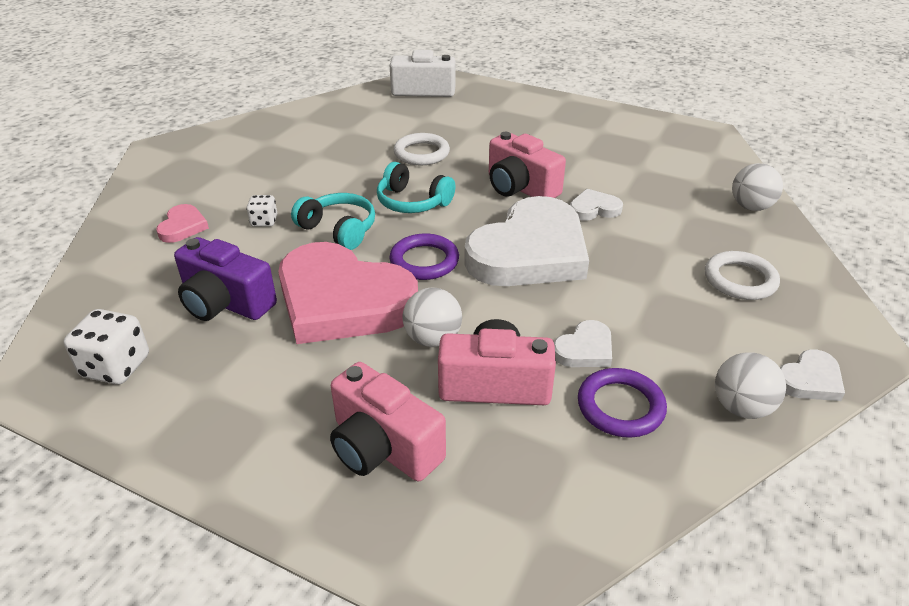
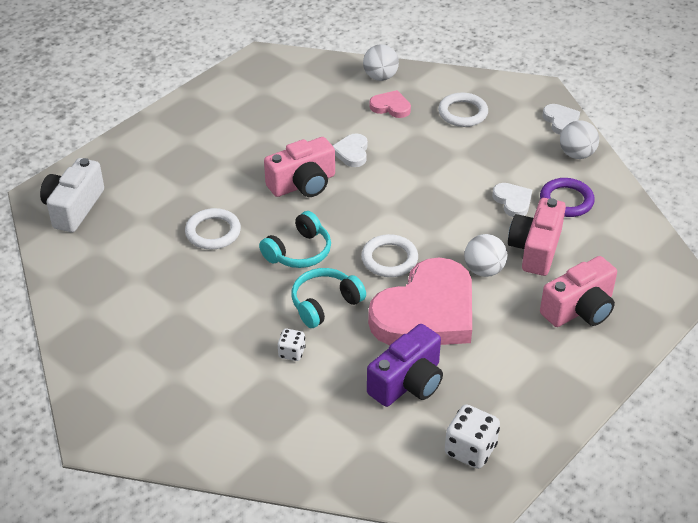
camera: 75 degrees left, 5 degrees up
pink heart [156,204,209,243] -> pink heart moved to [369,90,411,118]
purple ring [389,233,459,280] -> white ring [361,234,418,277]
white heart [464,196,589,286] -> none

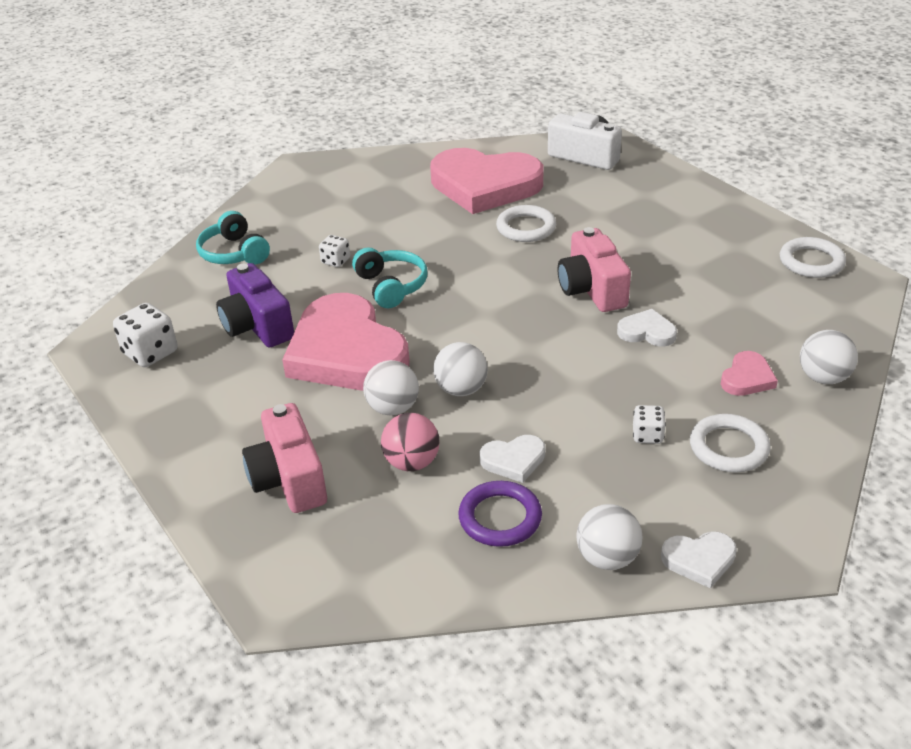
camera: 105 degrees right, 5 degrees down
turquoise headphones [259,211,331,268] -> turquoise headphones moved to [196,211,270,264]
white ring [361,234,418,277] -> white ring moved to [780,237,846,278]
pink camera [508,198,566,276] -> pink ball [381,413,440,471]
none -> pink heart [430,148,543,214]
none -> white ball [433,342,488,396]
none -> white dice [633,405,666,444]

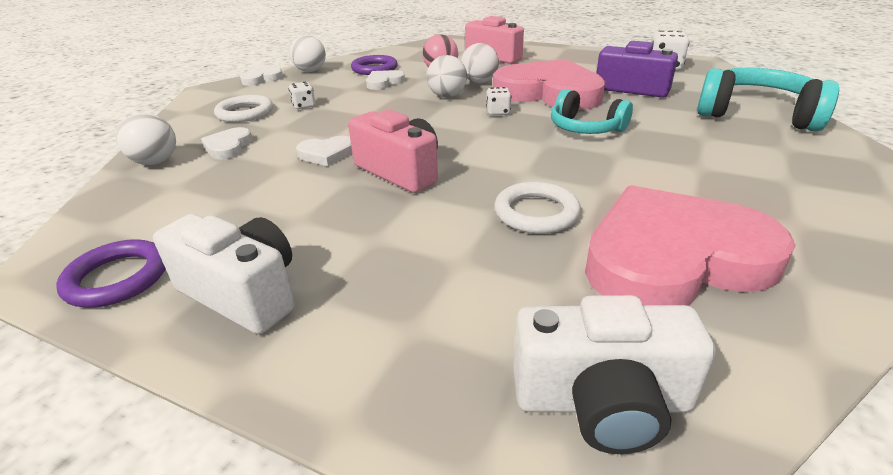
camera: 150 degrees right, 5 degrees down
turquoise headphones [196,211,270,264] -> turquoise headphones [697,68,839,132], size x1.55
white dice [319,235,350,267] -> white dice moved to [486,87,511,115]
pink heart [721,351,778,396] -> white heart [201,127,253,160]
white ring [780,237,846,278] -> purple ring [56,239,166,308]
none -> white camera [153,214,295,334]

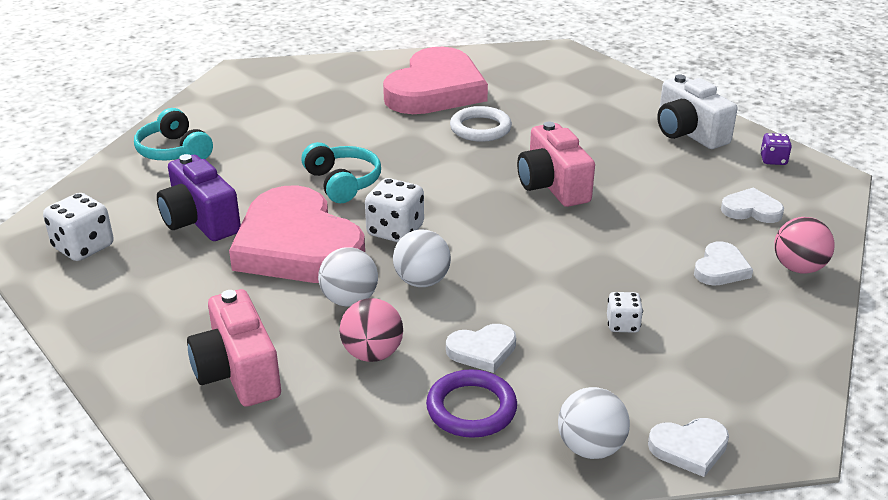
camera: 155 degrees left, 0 degrees up
purple ring [56,239,166,308] -> purple dice [760,133,792,165]
white ball [116,113,176,165] -> pink ball [774,217,835,274]
white ring [214,95,273,122] -> none
white heart [296,136,352,166] -> white heart moved to [721,188,784,223]
white dice [486,87,511,115] -> white dice [365,178,424,242], size x1.70
white camera [513,295,716,454] -> none
pink heart [585,185,796,306] -> pink heart turned 75 degrees counterclockwise [383,47,488,114]
turquoise headphones [697,68,839,132] -> turquoise headphones [134,108,213,160], size x0.65

